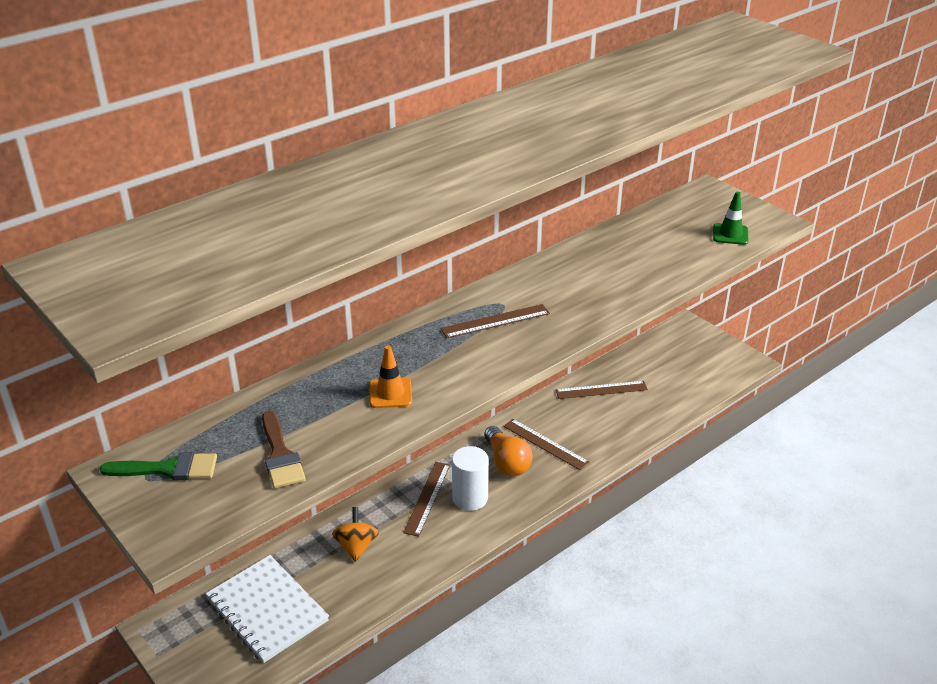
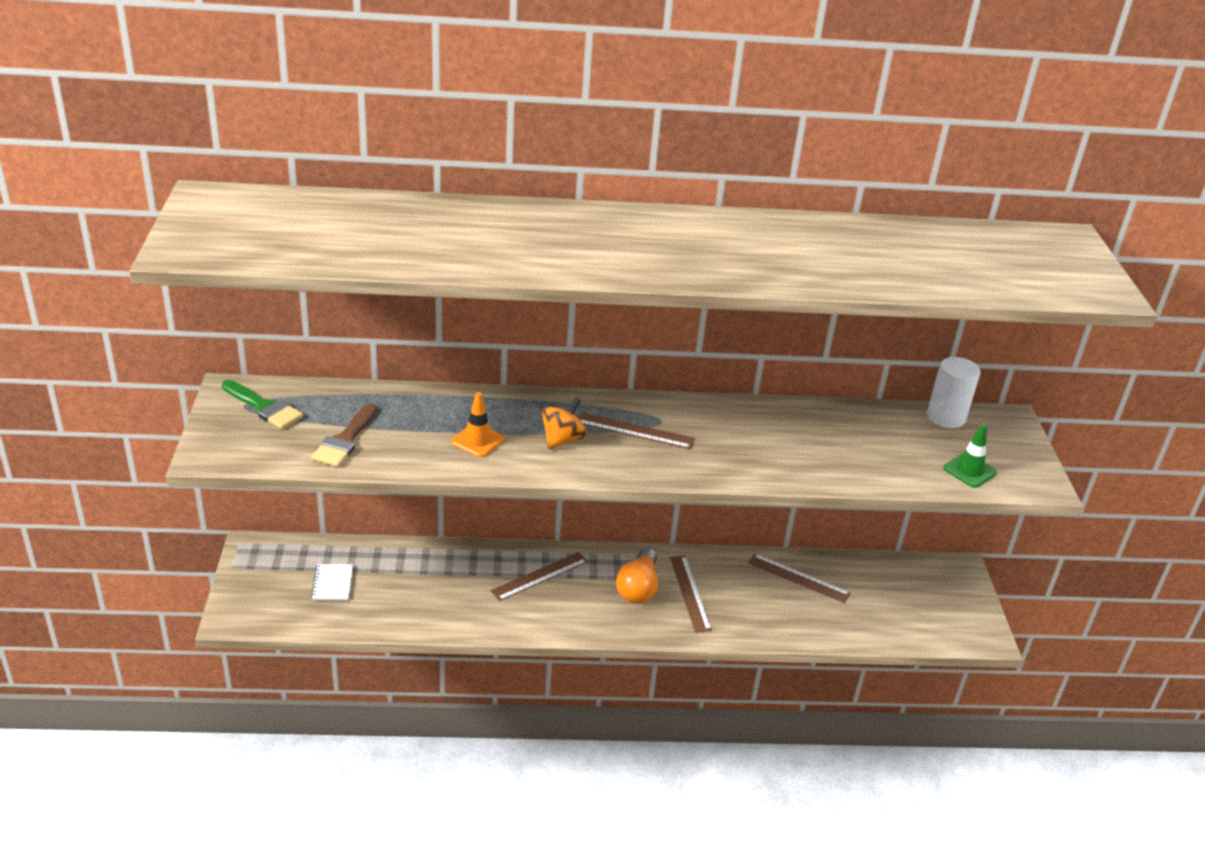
camera: 35 degrees right, 0 degrees up
white notebook [206,555,329,663] -> white notebook [311,564,353,600], size x0.49
orange spinning top [332,507,379,562] -> orange spinning top moved to [542,397,587,449]
white cylinder [452,446,489,511] -> white cylinder moved to [927,357,980,428]

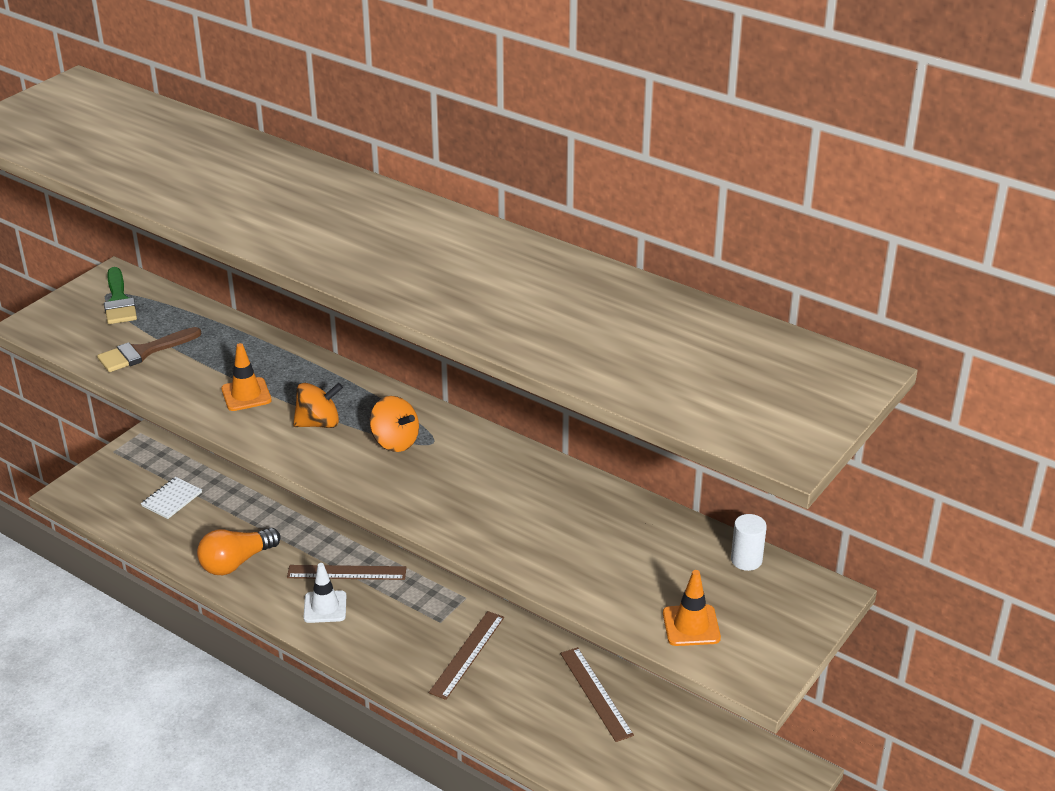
camera: 40 degrees right, 0 degrees up
brown ruler [579,412,695,449] -> orange spinning top [370,396,419,452]
orange light bulb [616,548,658,603] -> orange light bulb moved to [197,528,281,575]
white cylinder [927,357,980,428] -> white cylinder [731,514,767,571], size x0.62
green traffic cone [943,424,997,488] -> orange traffic cone [663,570,721,646]
none -> white traffic cone [304,563,346,623]

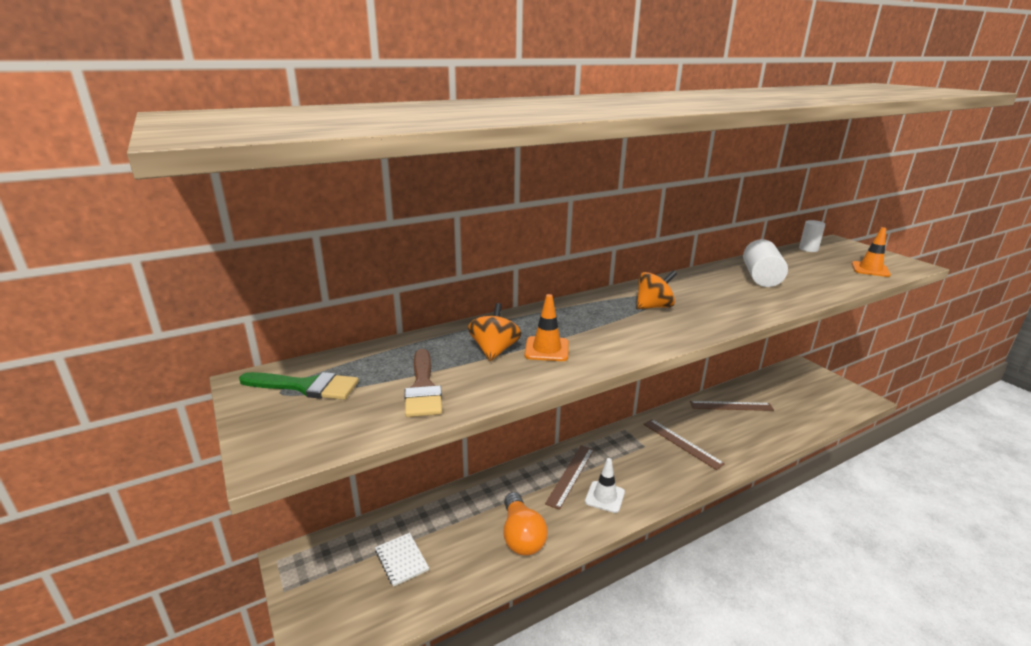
camera: 65 degrees left, 10 degrees down
orange spinning top [293,383,343,428] -> orange spinning top moved to [468,303,521,361]
none -> white cylinder [743,239,788,287]

